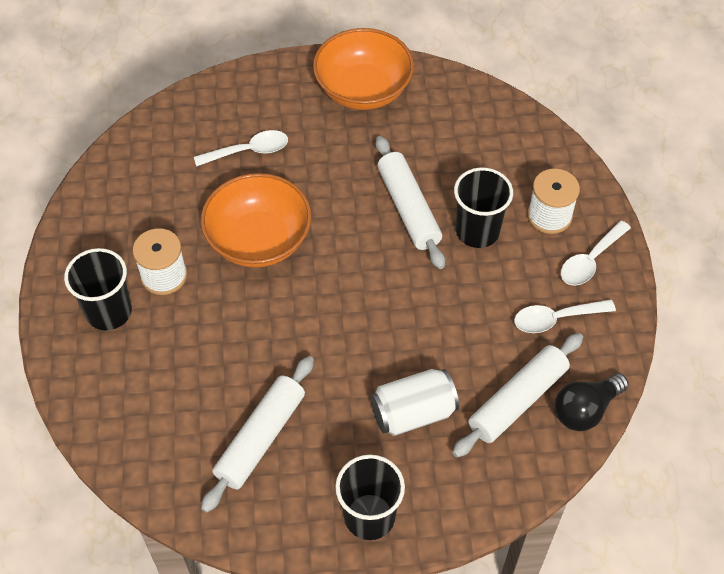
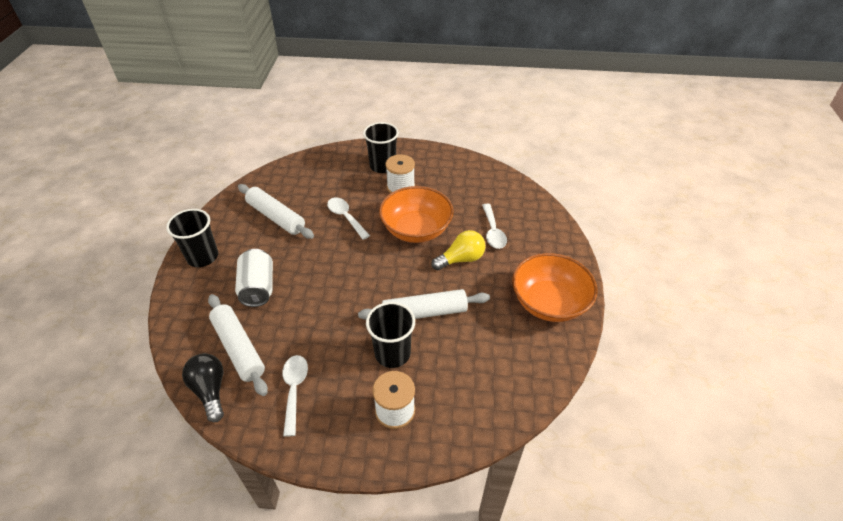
camera: 100 degrees right, 10 degrees down
white spoon [561,220,631,286] -> white spoon moved to [327,198,370,240]
none -> yellow light bulb [431,230,485,270]

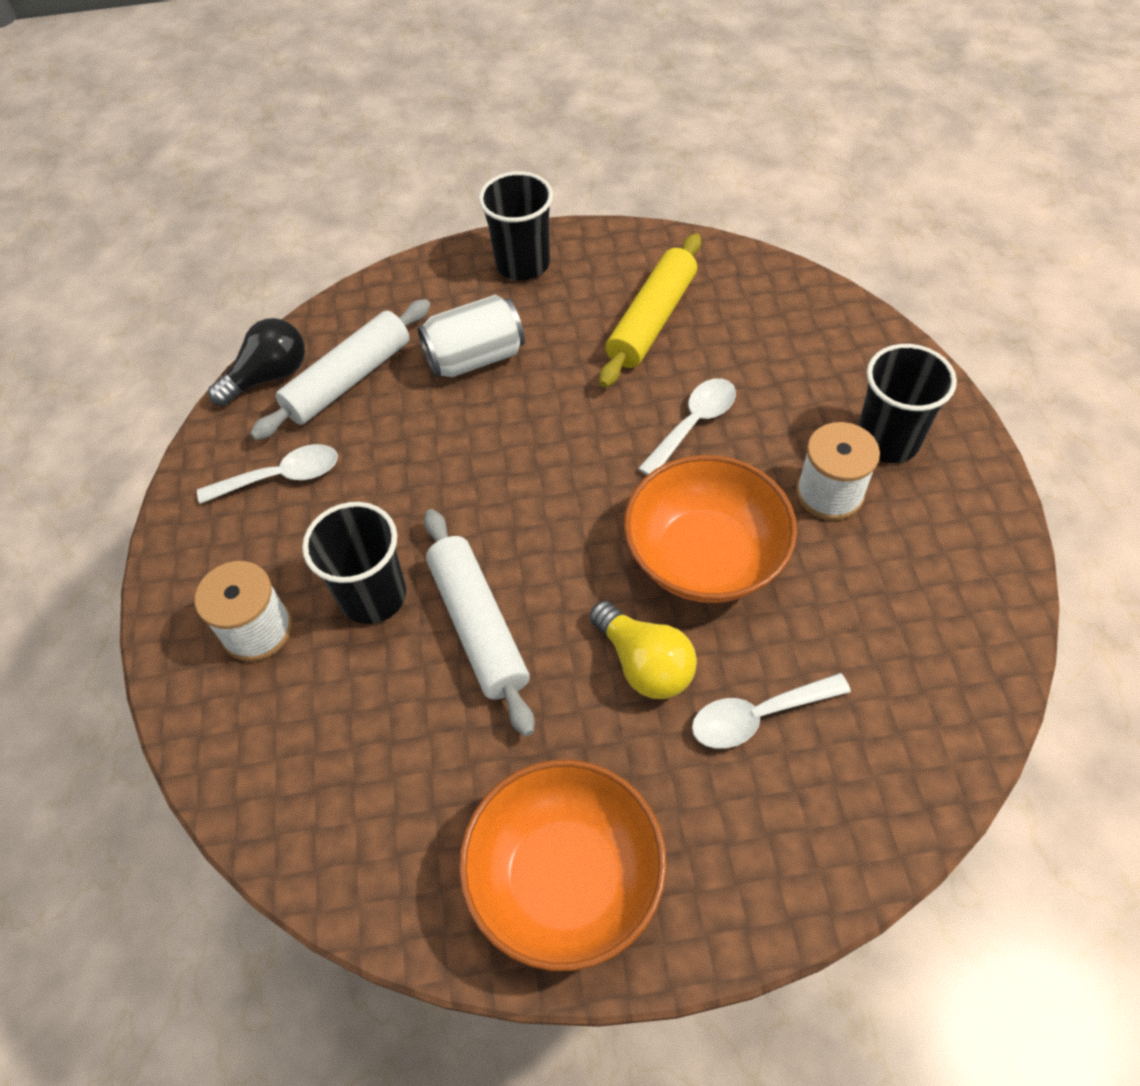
camera: 80 degrees right, 10 degrees up
white rolling pin [238,184,314,239] -> yellow rolling pin [599,233,701,388]

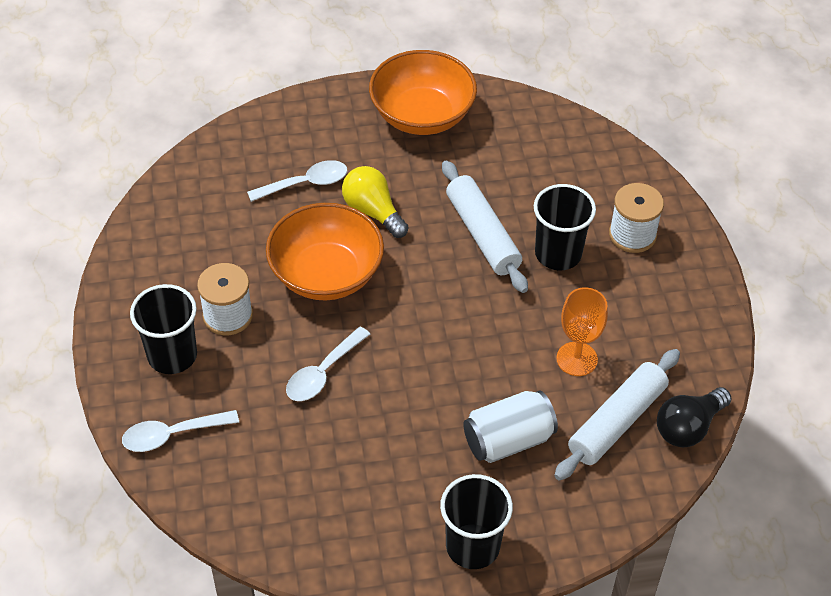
camera: 175 degrees right, 5 degrees down
white spoon [197,444,338,504] -> white spoon moved to [122,410,239,452]
yellow rolling pin [599,233,701,388] -> none
none -> orange goblet [557,287,608,376]

